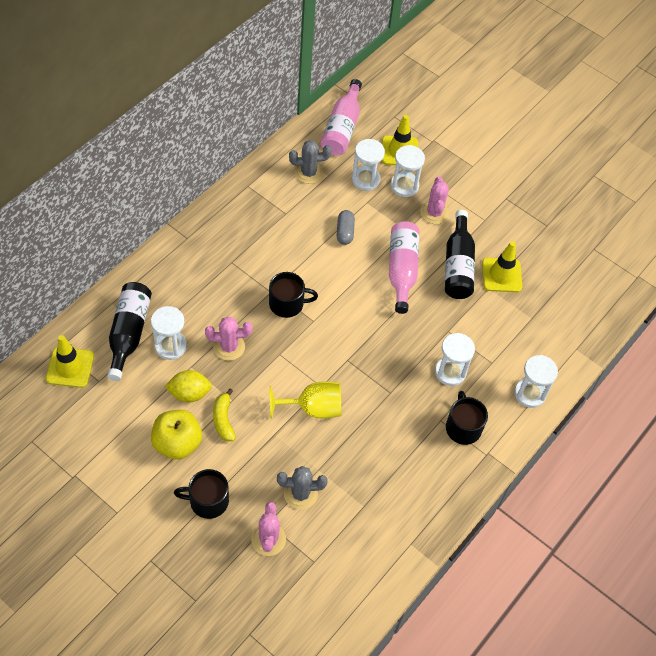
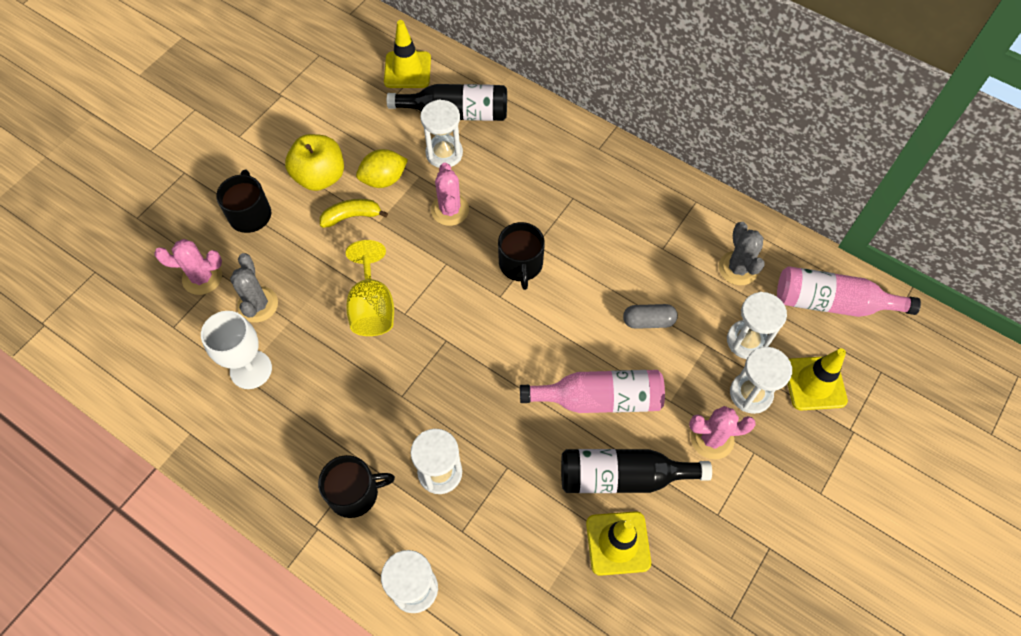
camera: 90 degrees right, 5 degrees up
yellow lemon [165,370,212,402] -> yellow lemon turned 75 degrees clockwise [356,149,408,188]
none -> white goblet [201,311,272,389]

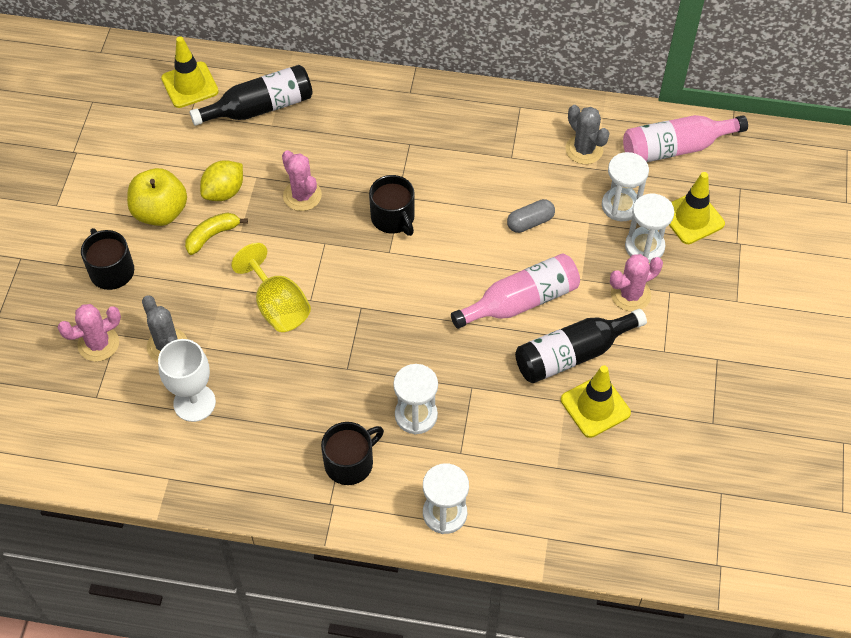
camera: 25 degrees left, 5 degrees down
white hourglass [420,99,463,168] -> none

